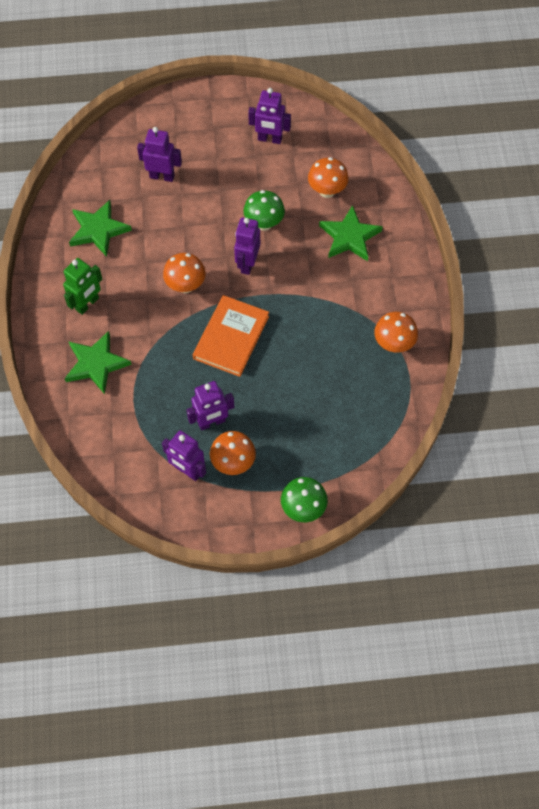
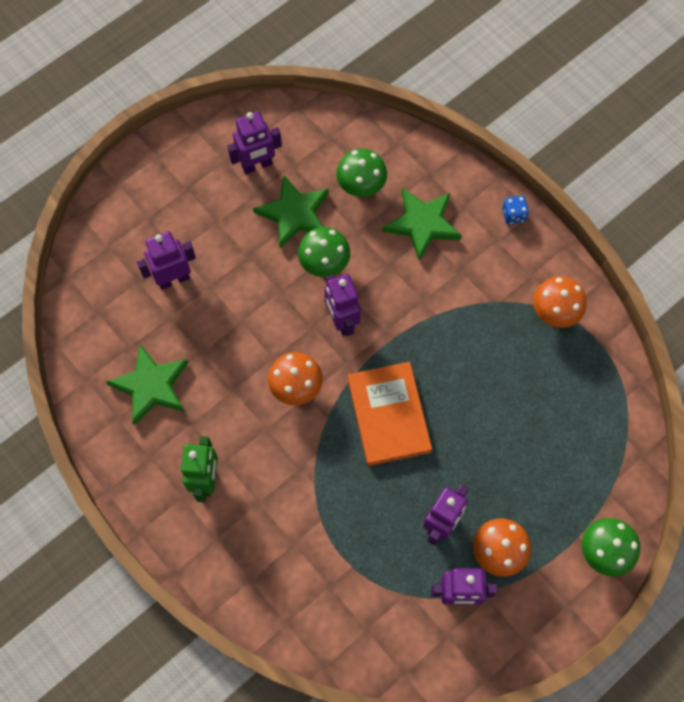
camera: 35 degrees left, 5 degrees up
green star [65,331,132,394] -> green star moved to [253,175,329,248]
orange mushroom [308,157,349,198] -> green mushroom [336,149,387,197]
none -> blue dice [502,195,529,224]

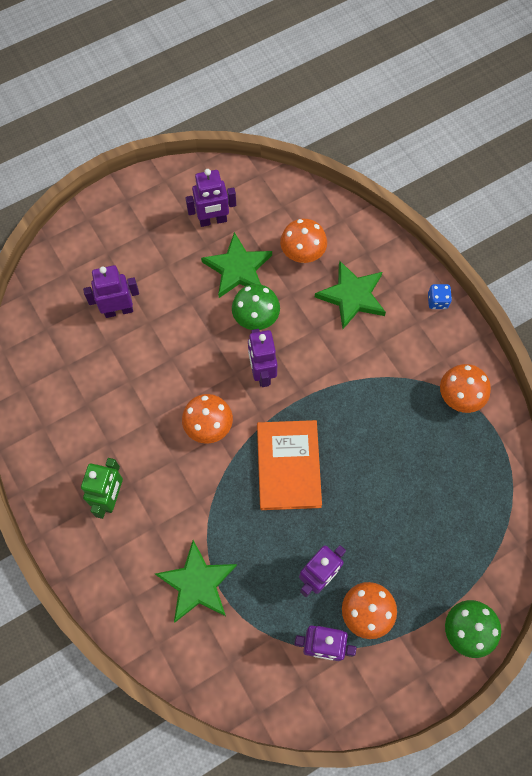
camera: 10 degrees right, 0 degrees up
green star [106,344,188,426] -> green star moved to [155,540,237,622]
green mushroom [336,149,387,197] -> orange mushroom [280,219,327,263]

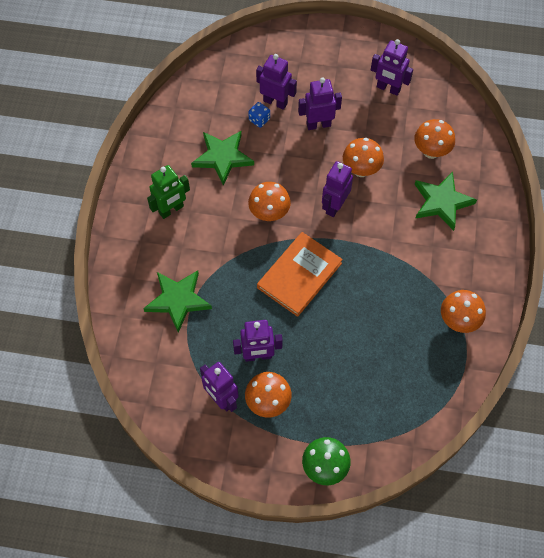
camera: 40 degrees right, 5 degrees down
green star [201,232,272,298] -> green star moved to [191,131,254,186]
green mushroom [232,284,280,330] -> orange mushroom [343,138,384,177]
blue dice [428,284,452,309] -> blue dice moved to [248,102,270,128]
none -> purple robot [298,77,342,130]

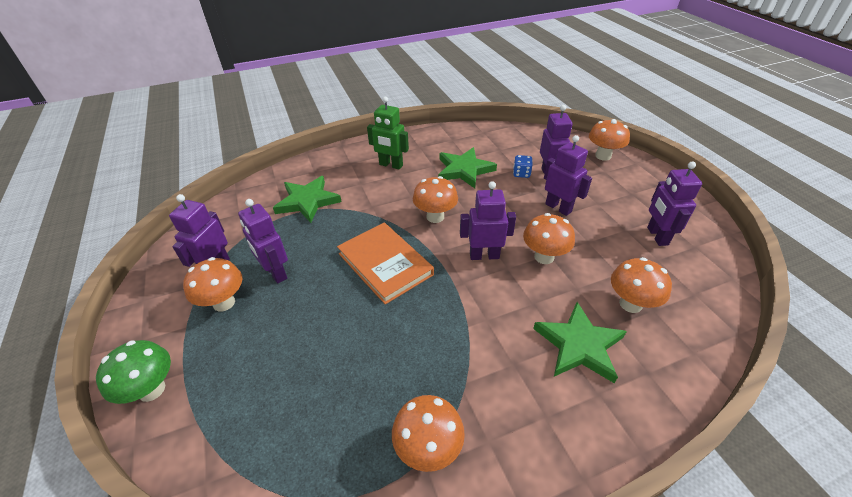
camera: 60 degrees right, 20 degrees down
orange book [257,232,343,317] -> orange book turned 45 degrees clockwise [337,223,434,305]
none -> orange mushroom [589,119,630,161]

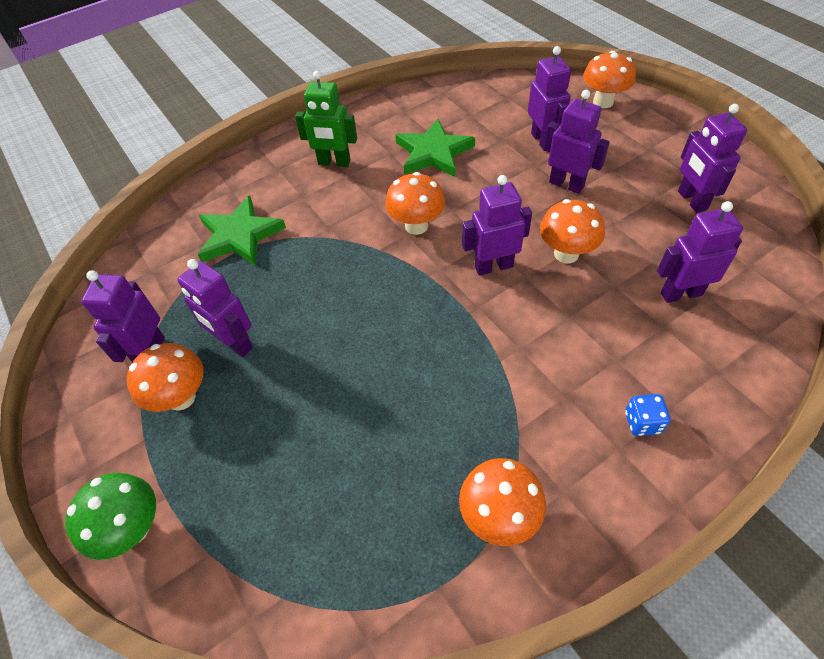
camera: 10 degrees left, 10 degrees up
orange book [337,223,434,305] -> none
blue dice [513,155,533,178] -> blue dice moved to [625,394,671,436]
green star [533,302,627,383] -> none
orange mushroom [611,257,672,313] -> purple robot [657,201,743,303]

